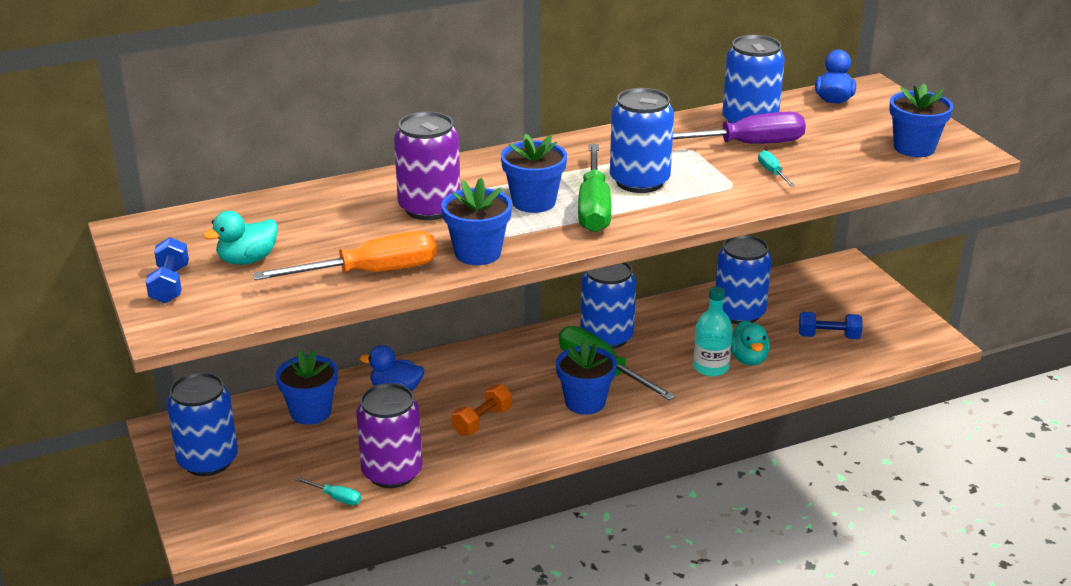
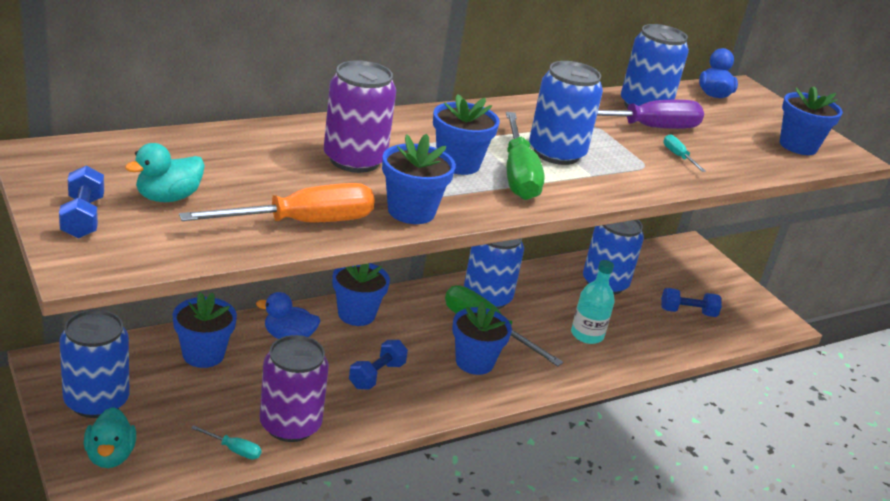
camera: 10 degrees left, 0 degrees up
orange dumbbell [451,384,512,436] -> blue dumbbell [349,340,408,390]
turquoise duck [731,320,770,366] -> turquoise duck moved to [84,407,136,468]
none -> blue flower pot [333,263,390,326]

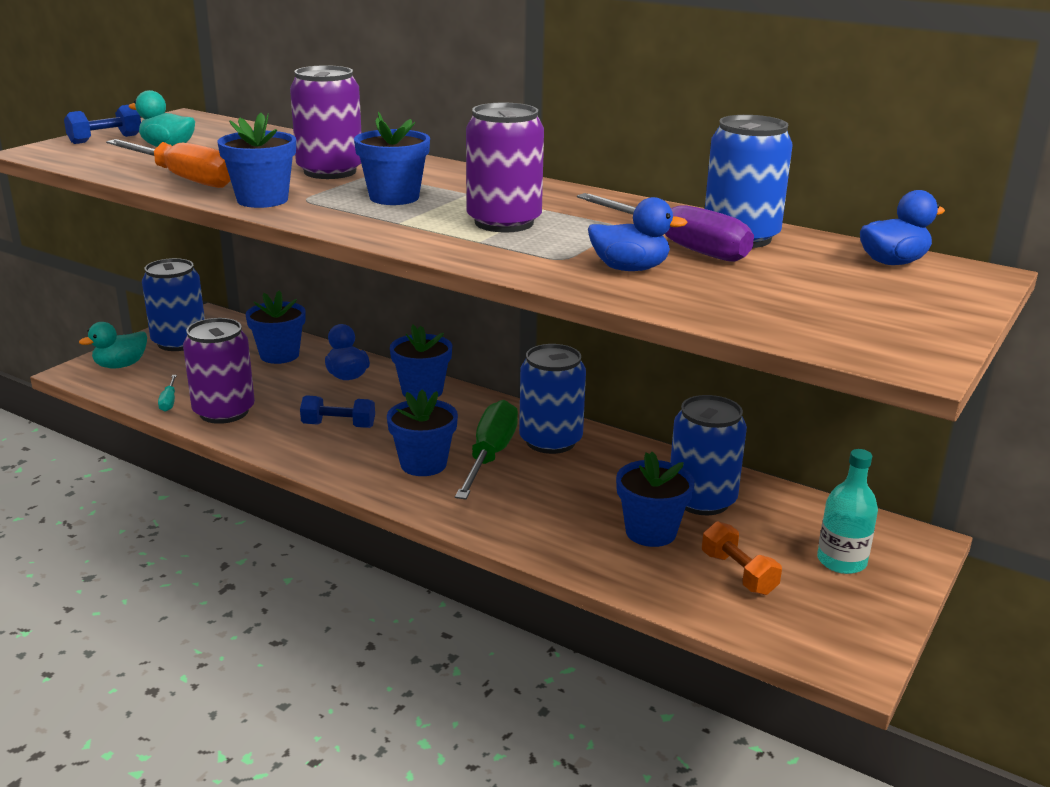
camera: 65 degrees right, 5 degrees down
green screwdriver [506,112,545,200] -> none
blue can [529,61,603,165] -> purple can [466,102,544,232]
turquoise bottle [571,260,615,344] -> turquoise bottle moved to [817,449,878,574]
blue dumbbell [661,288,722,317] -> orange dumbbell [702,521,782,595]
turquoise screwdriver [663,134,706,172] -> blue duck [588,197,688,271]
blue flower pot [780,87,843,155] -> blue flower pot moved to [616,452,695,547]

